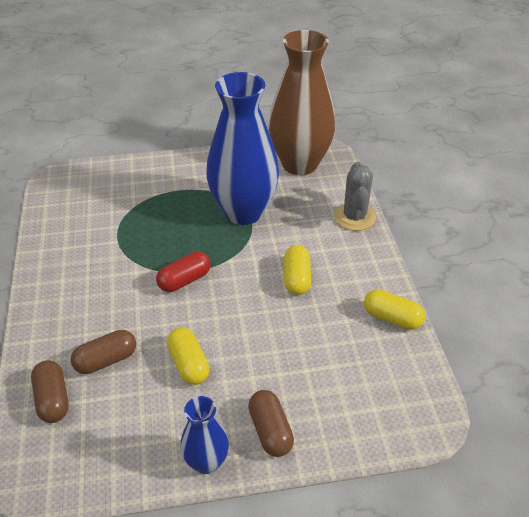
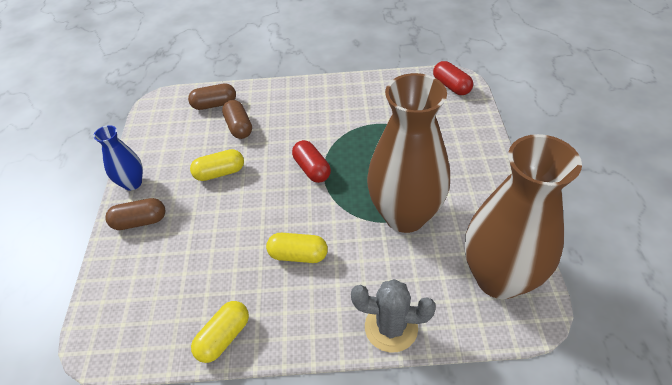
camera: 100 degrees right, 5 degrees up
blue vase [206,72,279,225] -> brown vase [367,73,450,233]
none -> red capsule [433,61,473,95]

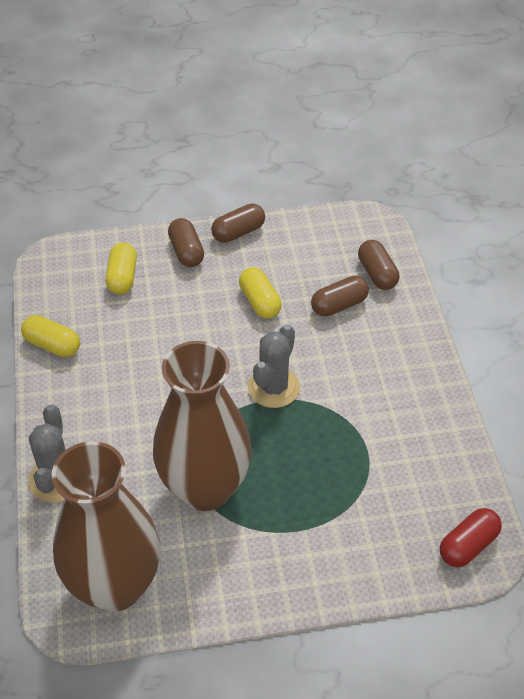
camera: 80 degrees right, 0 degrees up
blue vase [93,125,143,190] -> brown capsule [211,203,265,243]
yellow capsule [266,233,328,263] -> yellow capsule moved to [106,243,137,294]
red capsule [292,140,331,183] -> grey cactus [248,325,300,408]

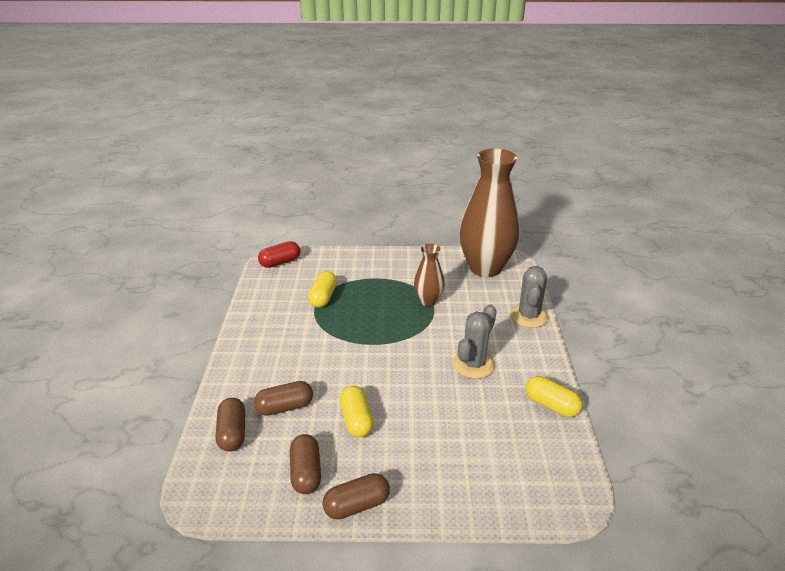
camera: 170 degrees left, 15 degrees down
yellow capsule [106,243,137,294] -> yellow capsule moved to [308,271,337,307]
brown vase [153,341,252,511] -> brown vase [414,244,444,306], size x0.48
brown capsule [168,218,204,267] -> brown capsule moved to [290,434,321,494]
grey cactus [248,325,300,408] -> grey cactus moved to [453,304,497,379]

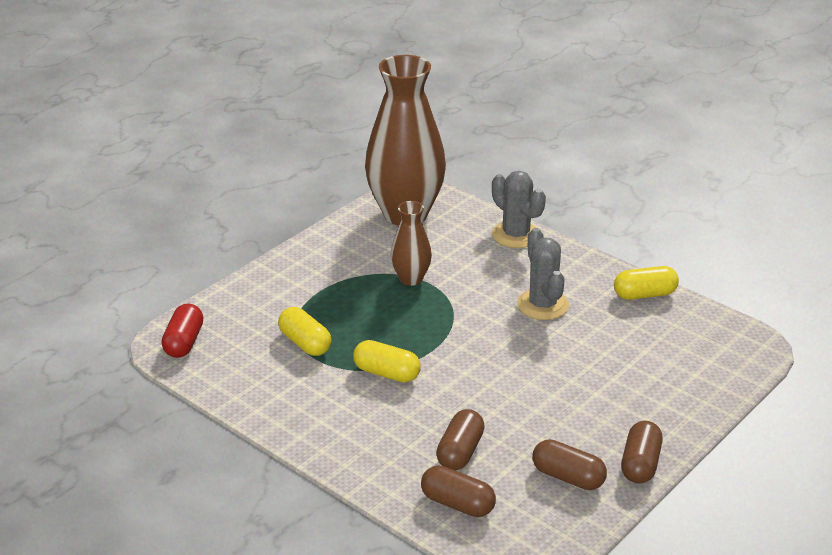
camera: 50 degrees left, 0 degrees up
yellow capsule [340,386,374,437] -> yellow capsule moved to [353,340,421,383]

